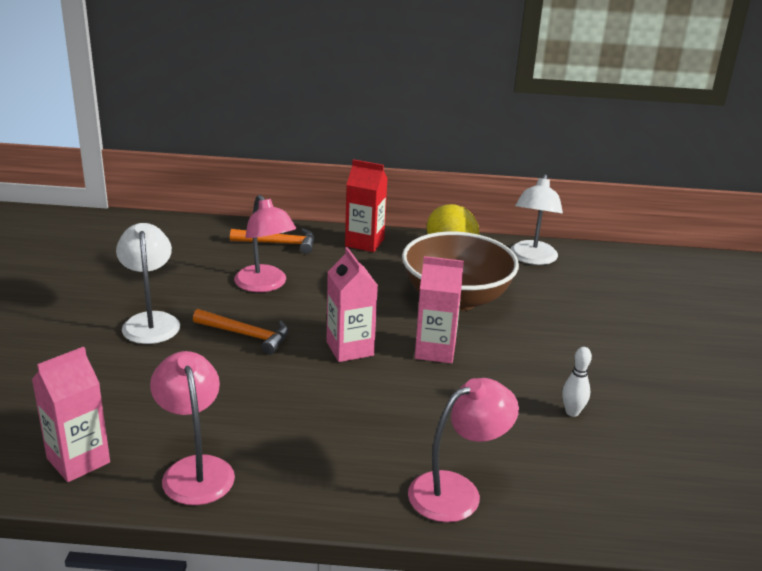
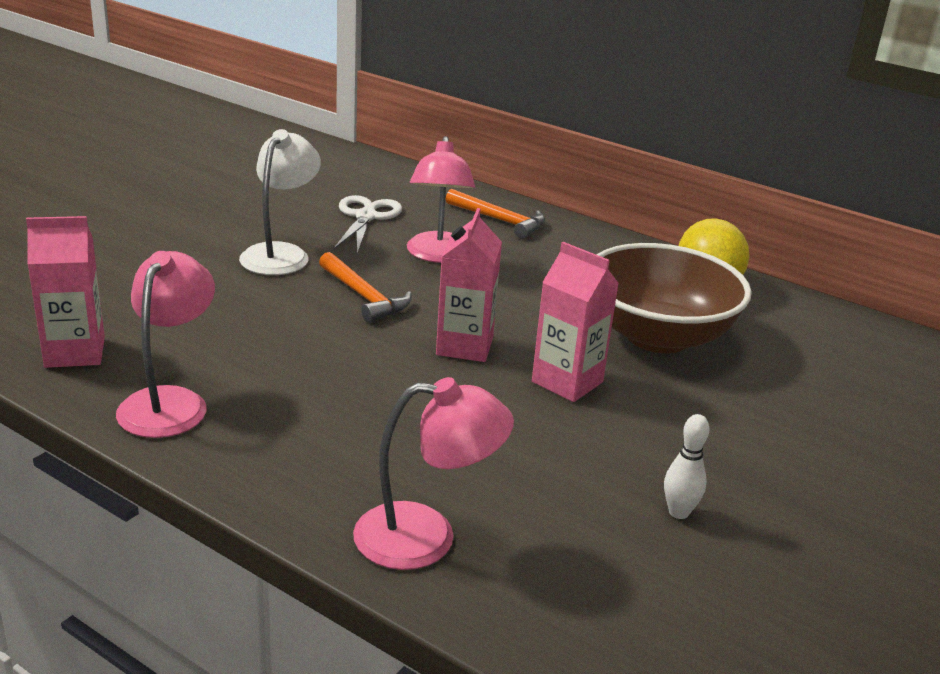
camera: 30 degrees right, 0 degrees up
red carton [345,159,388,252] -> none
white lamp [510,174,563,265] -> none
none -> white scissors [334,195,402,254]

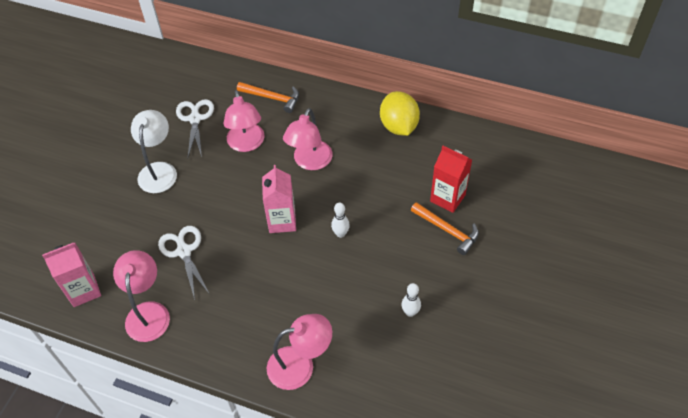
camera: 10 degrees left, 25 degrees up
orange hammer [319,252,412,323] -> orange hammer moved to [411,202,479,255]
pink carton [532,242,619,402] -> white bowling pin [331,202,350,238]
brown bowl [596,243,752,353] -> none
none -> white scissors [158,226,209,300]
none -> pink lamp [283,108,333,170]
none -> red carton [430,146,472,213]

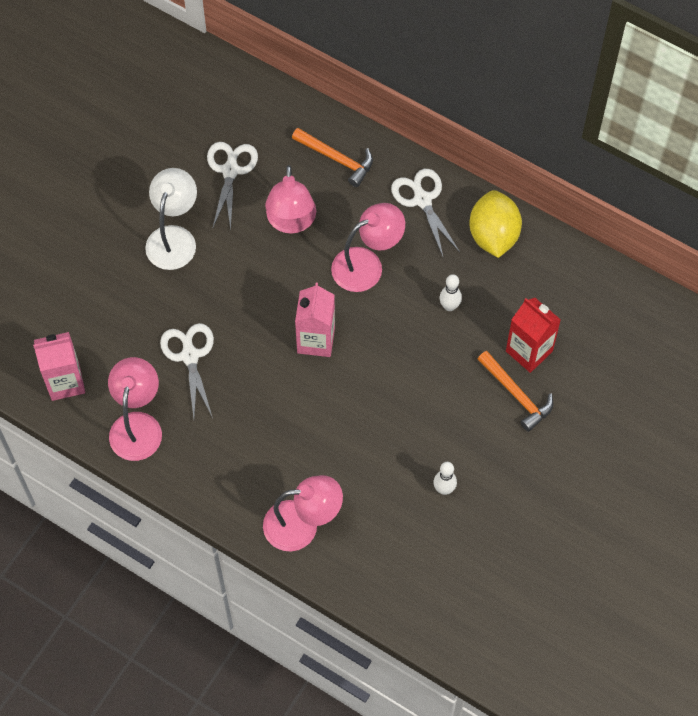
camera: 10 degrees right, 10 degrees up
pink lamp [283,108,333,170] -> pink lamp turned 150 degrees counterclockwise [331,203,405,292]
white bowling pin [331,202,350,238] -> white bowling pin moved to [440,274,462,311]
none -> white scissors [391,169,460,256]

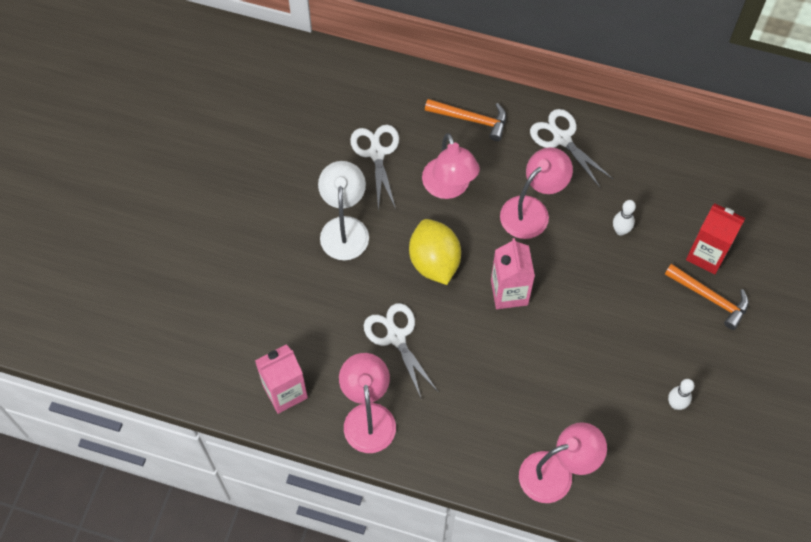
camera: 15 degrees left, 0 degrees up
yellow lemon [469,190,522,258] -> yellow lemon moved to [409,219,461,285]

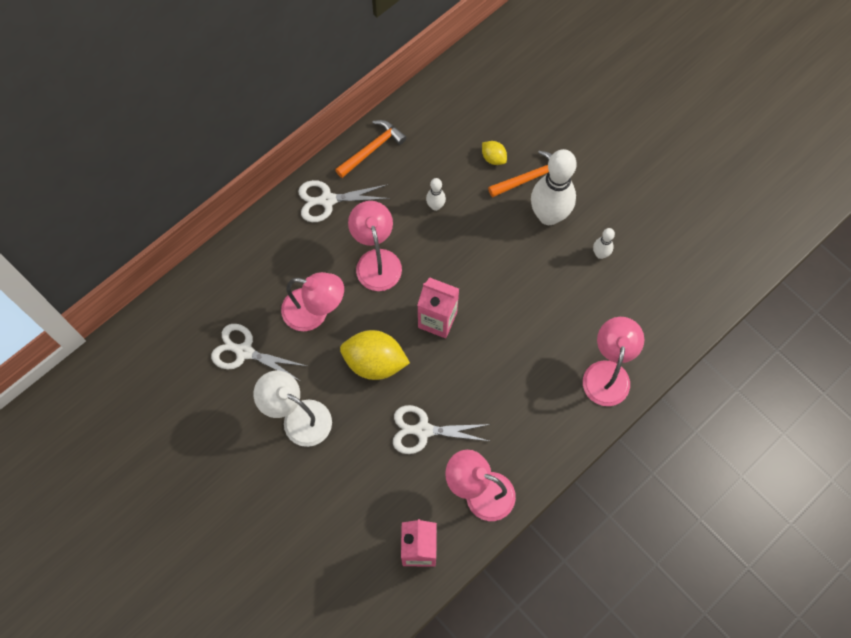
camera: 60 degrees left, 5 degrees up
orange hammer [425,99,506,141] -> orange hammer moved to [335,120,407,178]
red carton [686,203,745,274] -> yellow lemon [482,141,507,165]
none -> white bowling pin [531,149,577,225]

